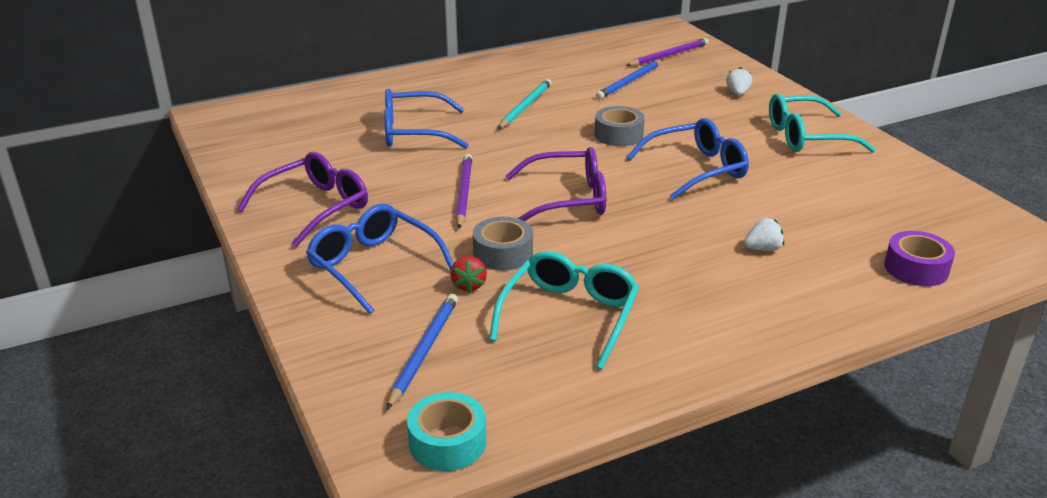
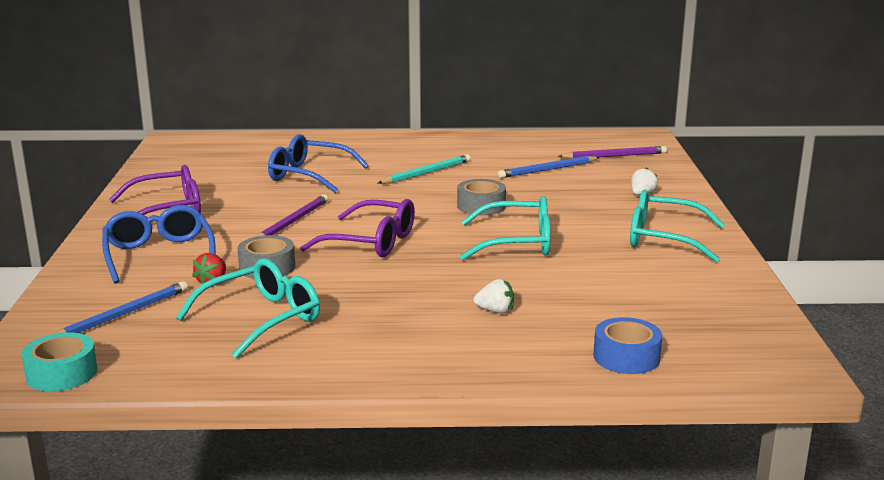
camera: 25 degrees right, 10 degrees down
blue glasses [627,118,749,200] -> turquoise glasses [460,196,551,260]
purple tape [884,231,955,286] -> blue tape [593,317,662,374]

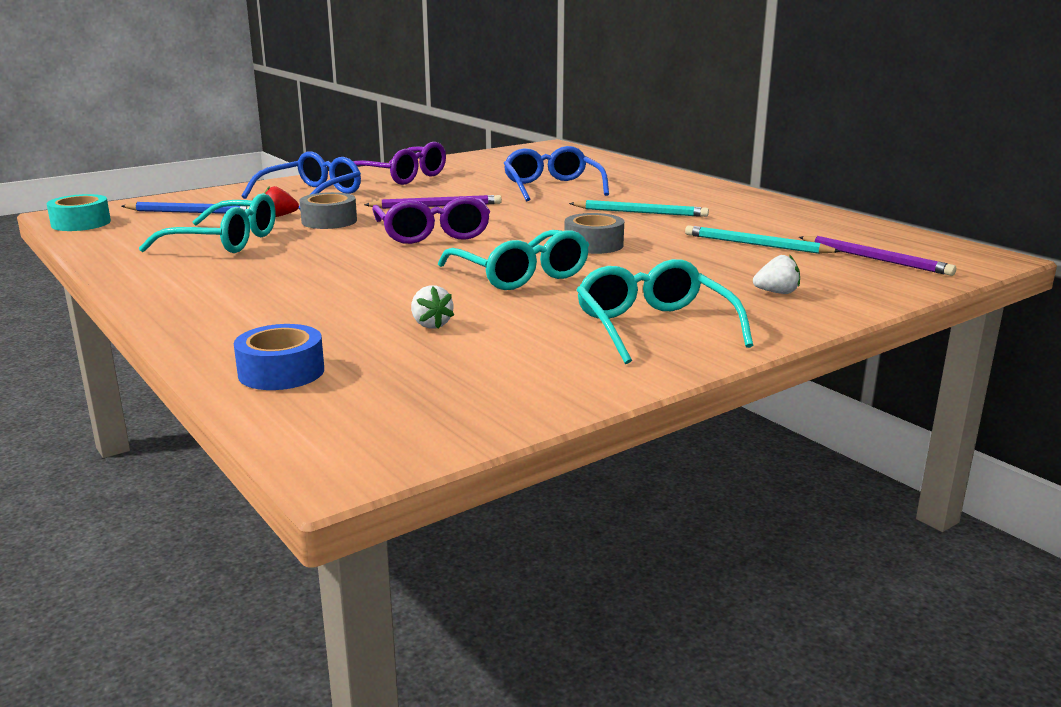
camera: 55 degrees right, 0 degrees up
white strawberry [474,279,514,313] -> white strawberry moved to [411,285,454,329]
blue pencil [498,156,600,178] -> turquoise pencil [685,225,841,254]

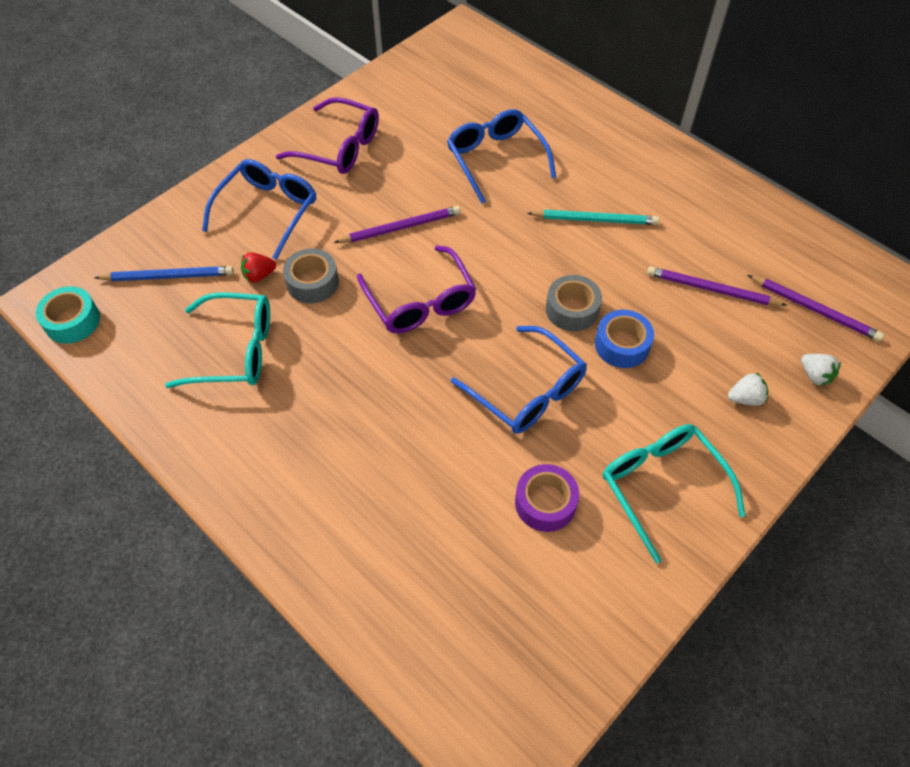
camera: 10 degrees left, 35 degrees up
blue tape [234,324,324,390] -> blue tape moved to [595,310,654,368]
white strawberry [411,285,454,329] -> white strawberry moved to [801,354,841,386]
turquoise glasses [438,230,589,290] -> blue glasses [451,326,587,434]
turquoise pencil [685,225,841,254] -> purple pencil [647,266,787,306]
none -> purple tape [515,464,579,532]

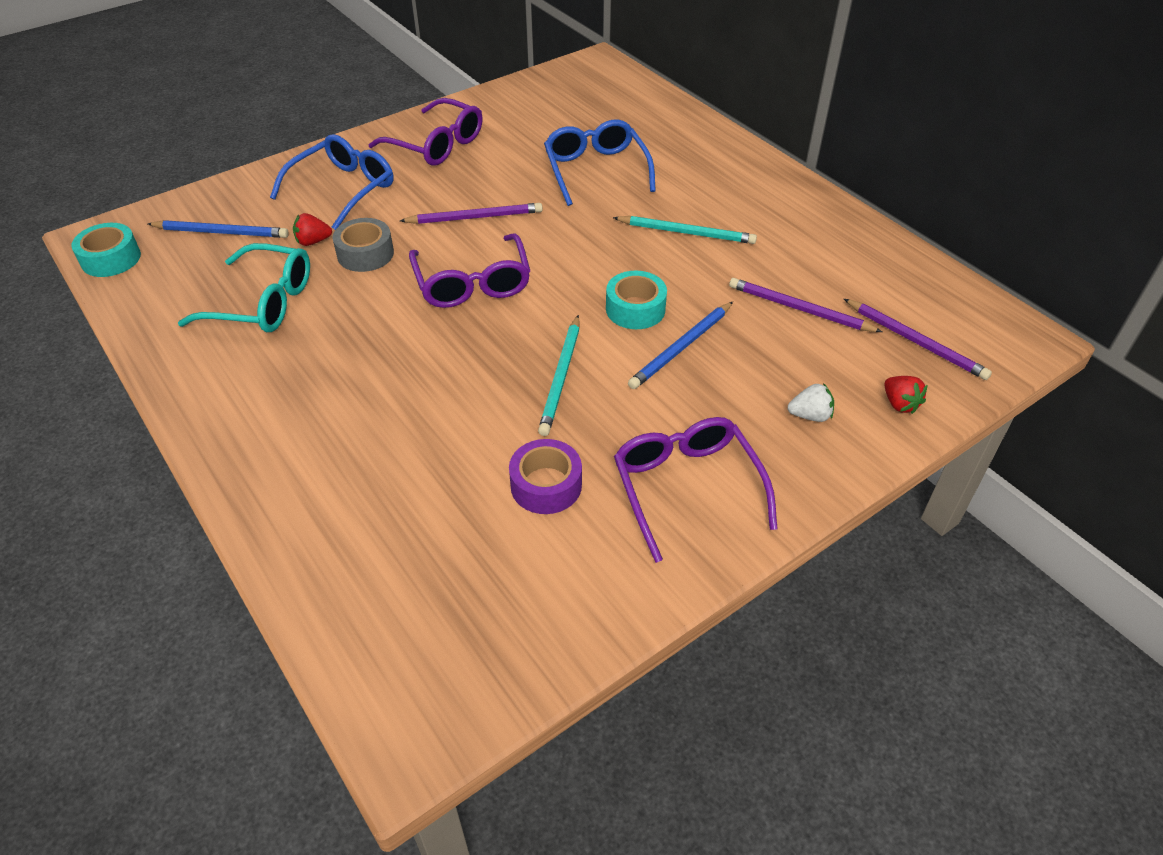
camera: 10 degrees right, 10 degrees down
blue glasses [451,326,587,434] -> turquoise pencil [538,315,579,436]
grey tape [546,275,602,331] -> turquoise tape [606,271,667,329]
blue tape [595,310,654,368] -> blue pencil [628,302,733,389]
turquoise glasses [603,424,746,564] -> purple glasses [614,417,778,563]
white strawberry [801,354,841,386] -> red strawberry [884,376,928,414]

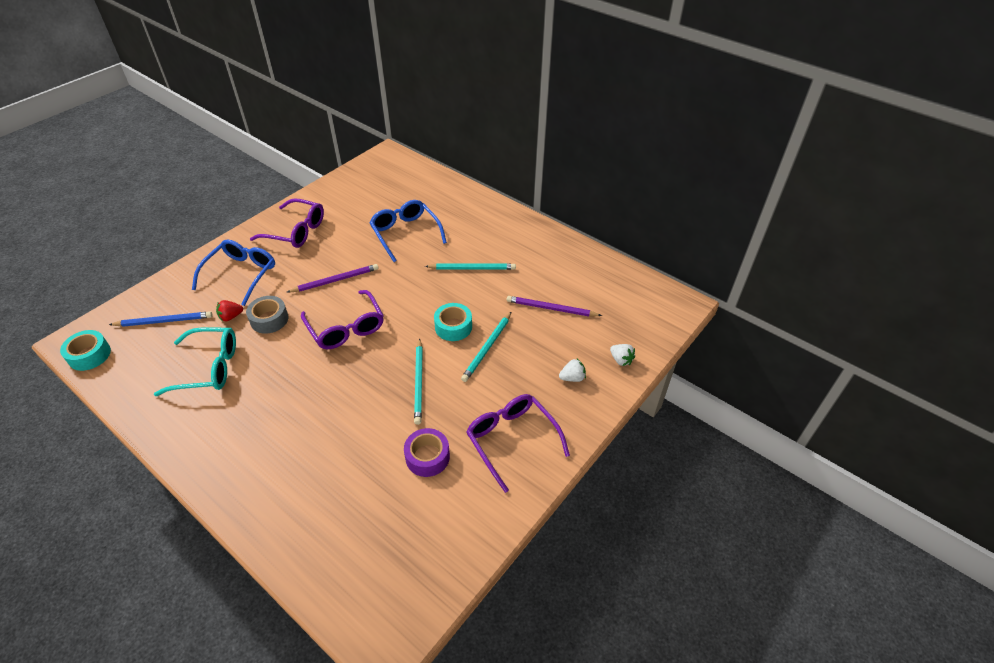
camera: 15 degrees left, 0 degrees up
blue pencil [628,302,733,389] -> turquoise pencil [461,312,511,382]
purple pencil [844,299,992,380] -> none
red strawberry [884,376,928,414] -> white strawberry [610,344,635,366]

